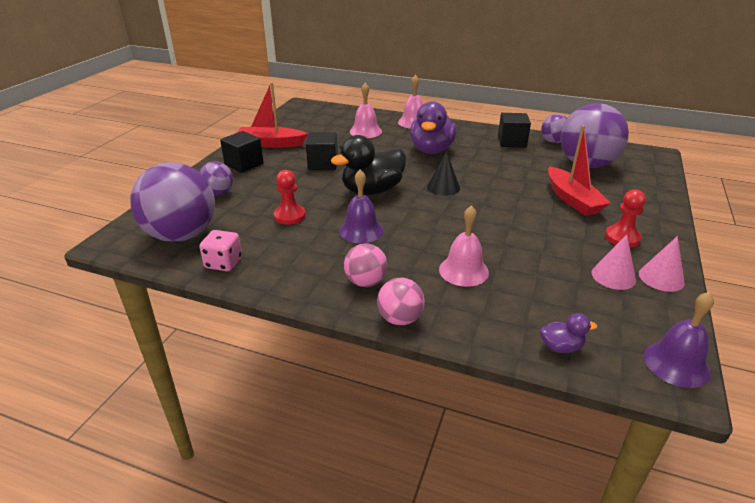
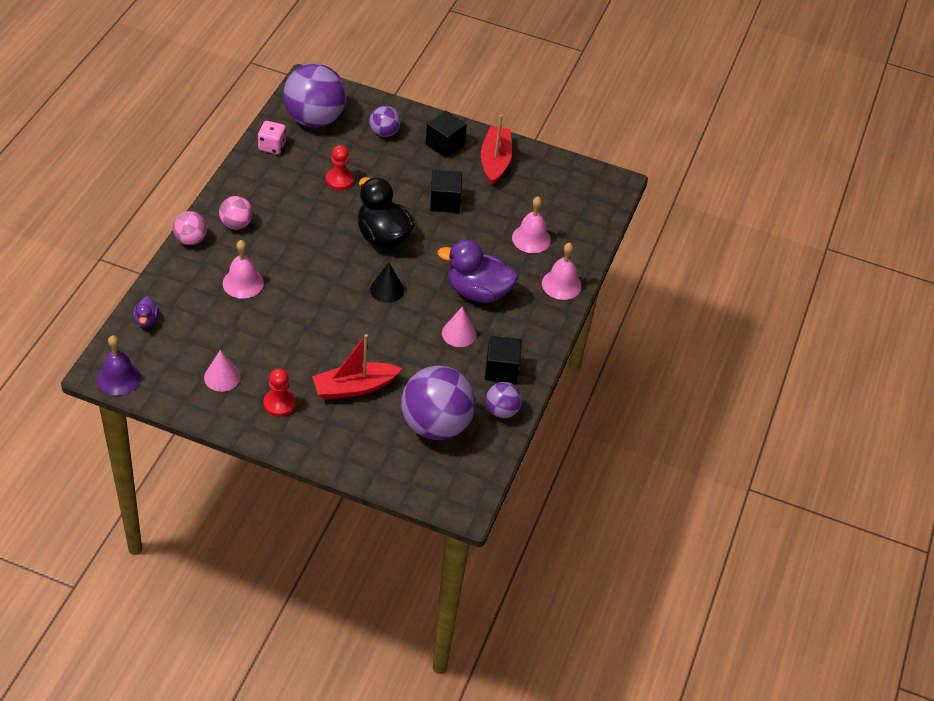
camera: 85 degrees right, 15 degrees up
purple bell [339,169,384,243] -> none
pink cone [639,236,685,292] -> pink cone moved to [442,306,476,347]

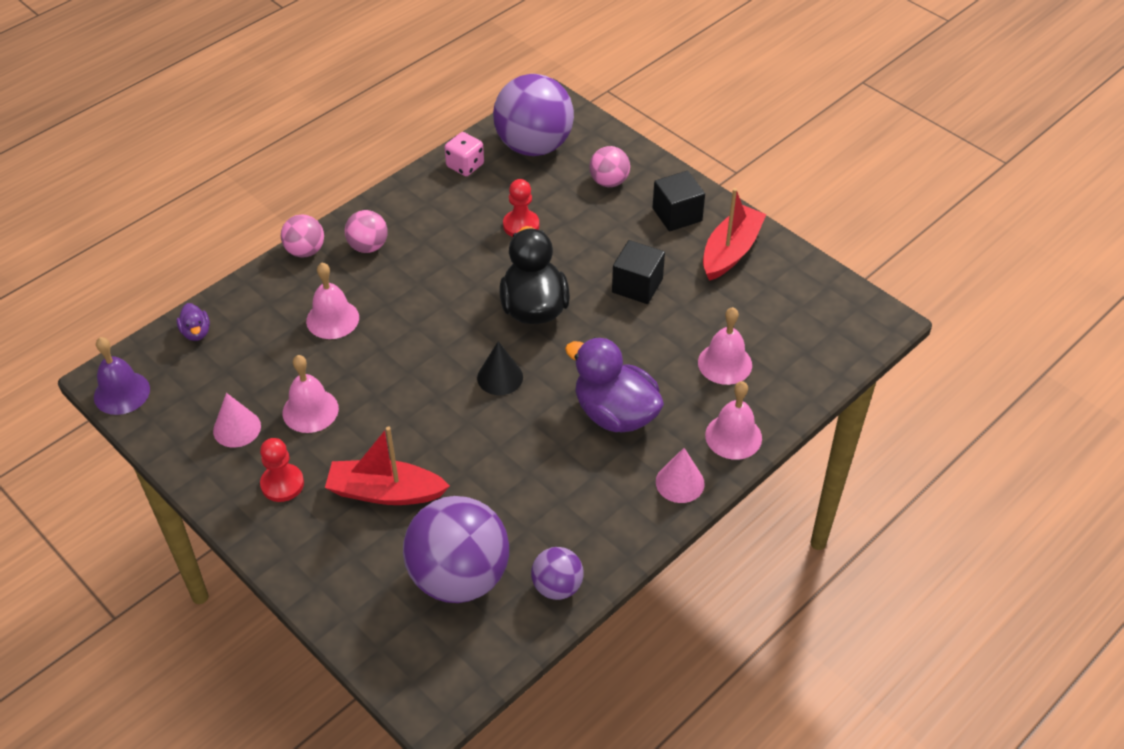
camera: 30 degrees right, 0 degrees up
purple duck [133,296,159,327] -> purple duck turned 45 degrees counterclockwise [177,303,210,341]
purple ball [369,105,400,137] -> pink ball [589,146,630,187]
pink cone [442,306,476,347] -> pink cone moved to [656,448,705,503]
black cube [485,336,522,383] -> none
none -> pink bell [283,355,339,433]

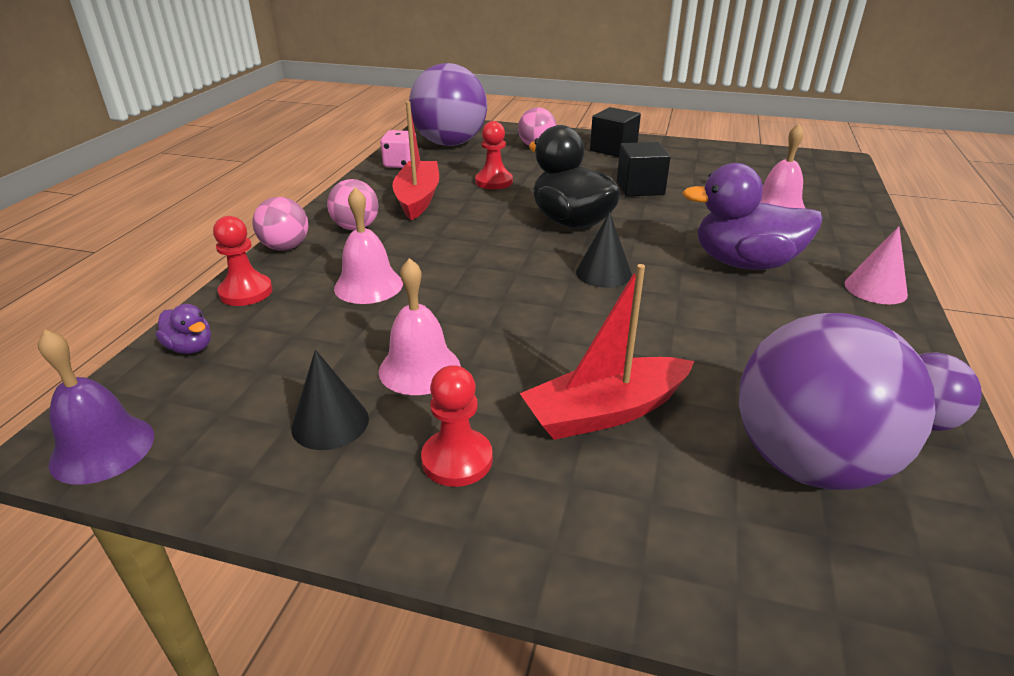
camera: 30 degrees left, 15 degrees down
pink cone [213,393,261,448] -> black cone [291,350,369,450]
red boat [703,188,767,281] -> red boat moved to [392,101,439,221]
pink bell [705,381,762,460] -> none
none -> red pawn [213,216,272,306]

